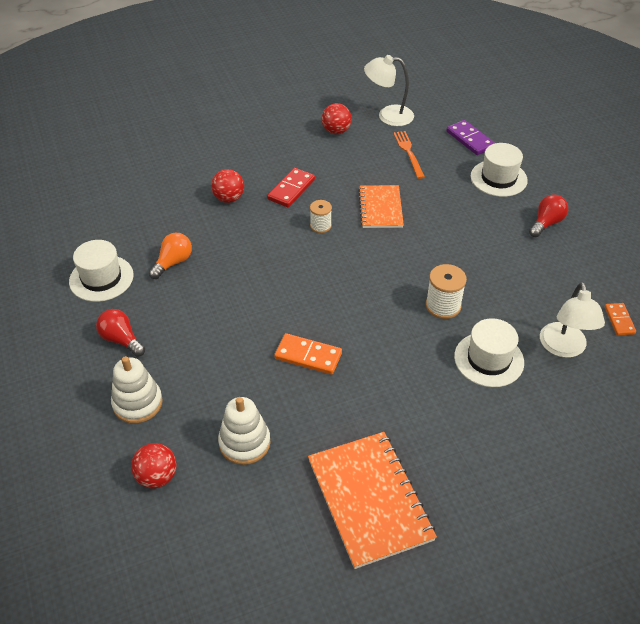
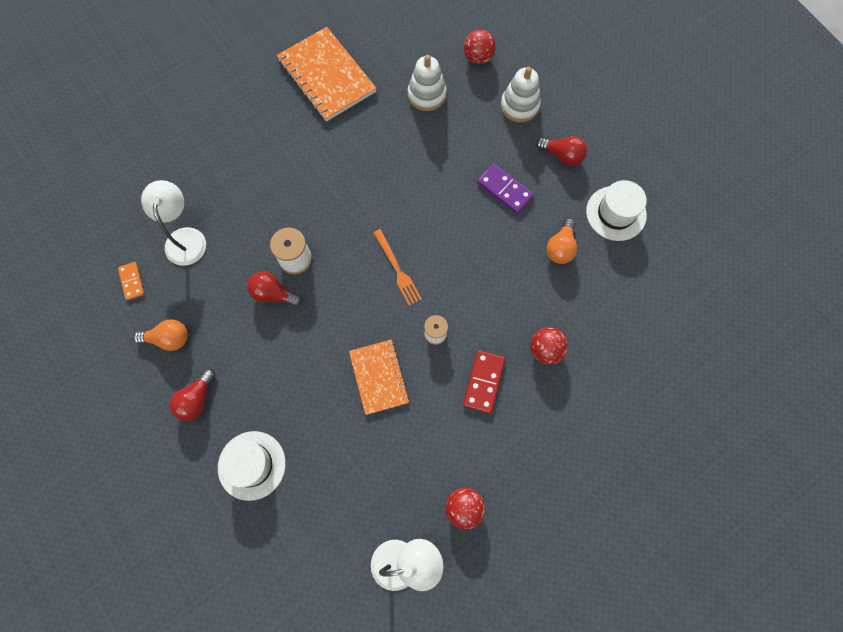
camera: 165 degrees right, 25 degrees up
orange domino [274,333,342,375] -> none
orange fork [393,131,425,179] -> orange fork moved to [373,229,422,306]
purple domino [446,120,495,155] -> purple domino moved to [477,164,534,214]
white hat [454,318,524,387] -> none
none -> orange light bulb [134,319,188,351]
none -> red light bulb [247,272,302,307]

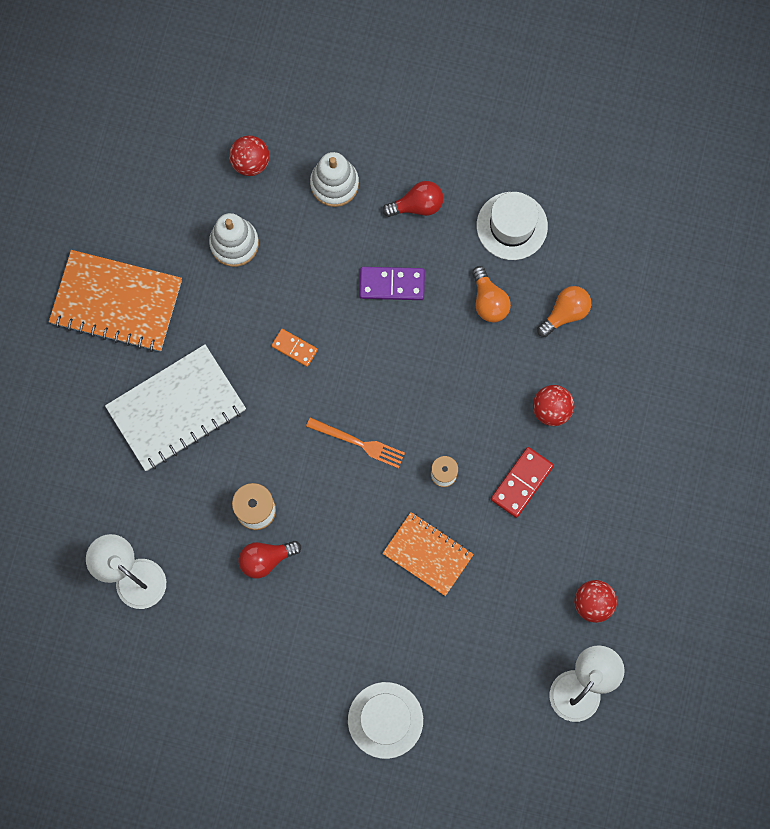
camera: 40 degrees left, 5 degrees up
orange domino [118,262,144,300] -> orange domino moved to [271,329,318,367]
orange light bulb [134,319,188,351] -> orange light bulb moved to [537,286,591,337]
red light bulb [170,369,215,421] -> none
red domino [463,350,505,414] -> red domino turned 60 degrees clockwise [491,447,554,518]
none -> white notebook [105,345,246,471]

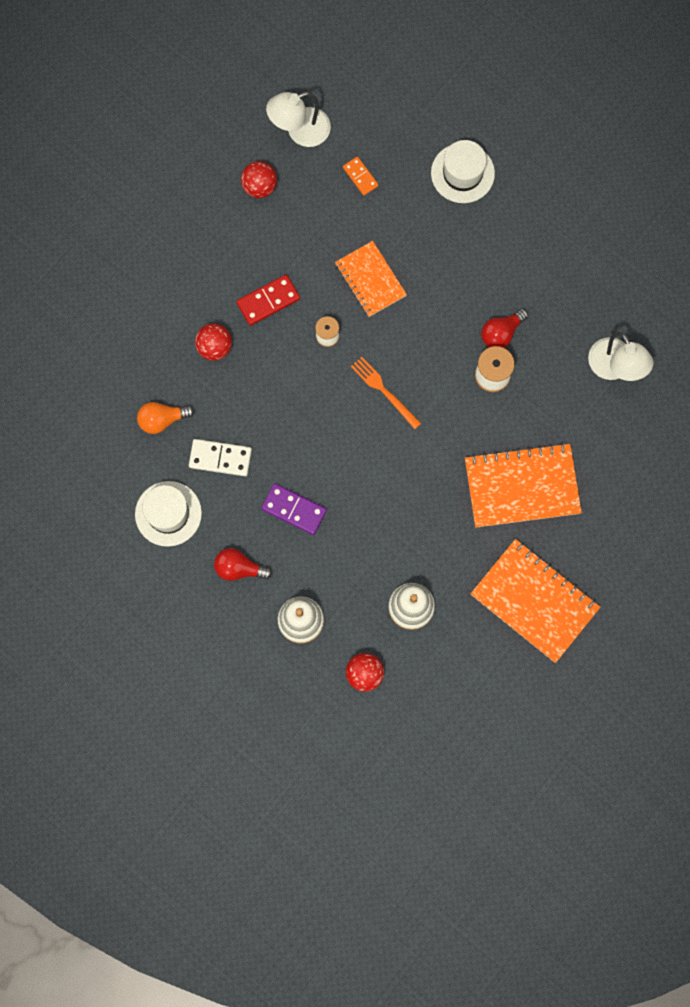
camera: 155 degrees left, 0 degrees up
white notebook [105,345,246,471] -> orange notebook [465,443,582,528]
red light bulb [239,541,301,579] -> red light bulb turned 135 degrees clockwise [481,308,528,348]
orange domino [271,329,318,367] -> orange domino moved to [343,157,379,196]
orange light bulb [472,266,511,322] -> white domino [189,439,252,476]

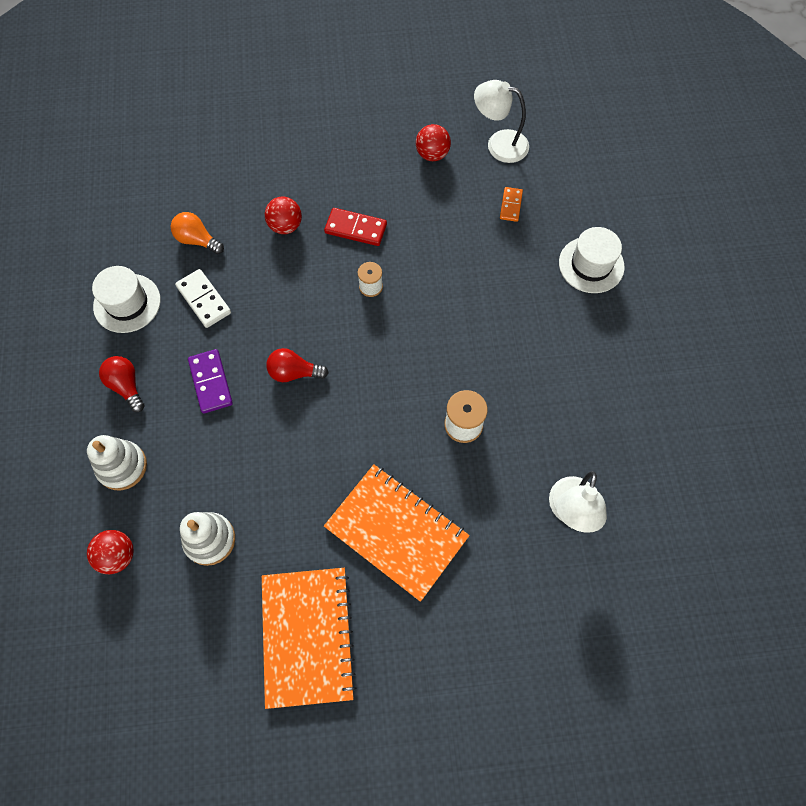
camera: 45 degrees right, 10 degrees down
orange notebook [335,241,407,317] -> none
orange fork [351,357,421,429] -> none
red light bulb [481,308,528,348] -> red light bulb moved to [266,348,328,382]

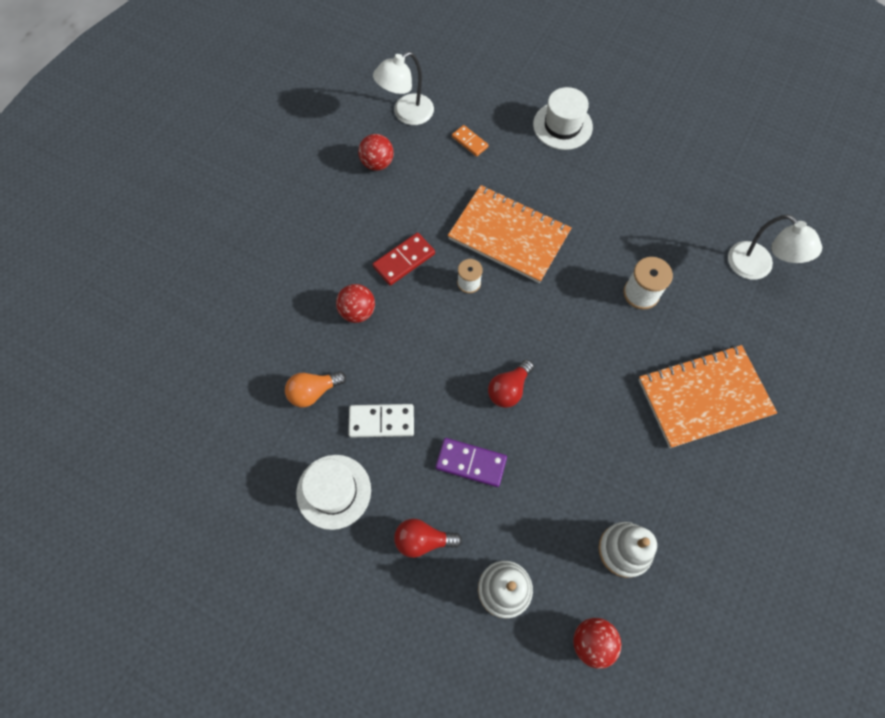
camera: 55 degrees left, 0 degrees up
orange notebook [262,568,356,709] -> orange notebook moved to [448,185,572,283]

